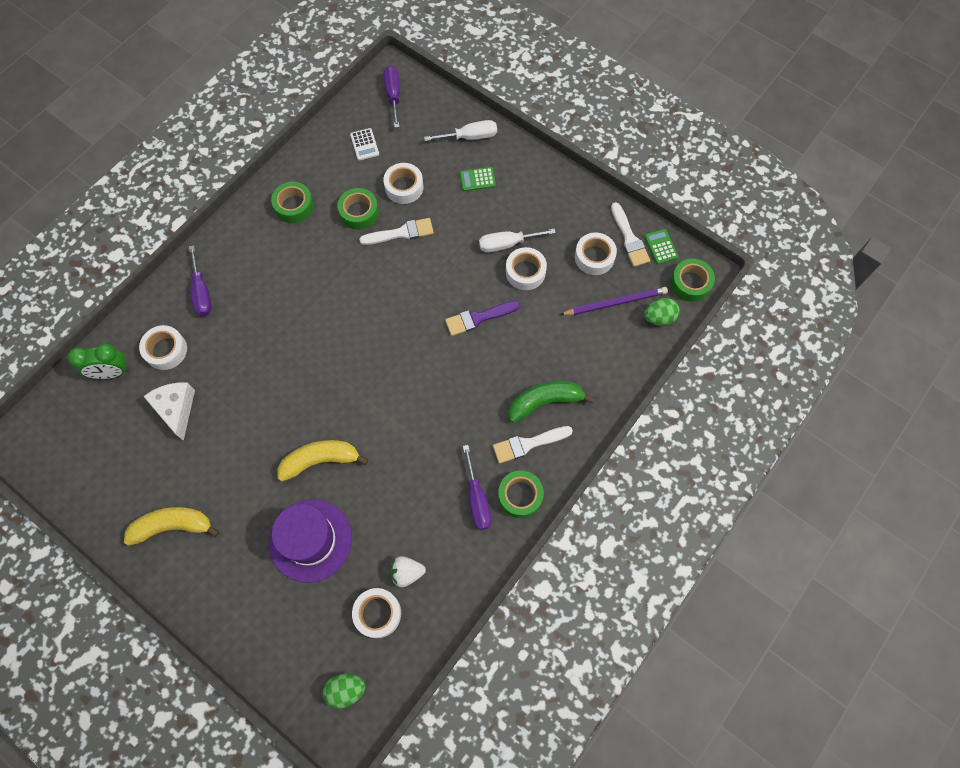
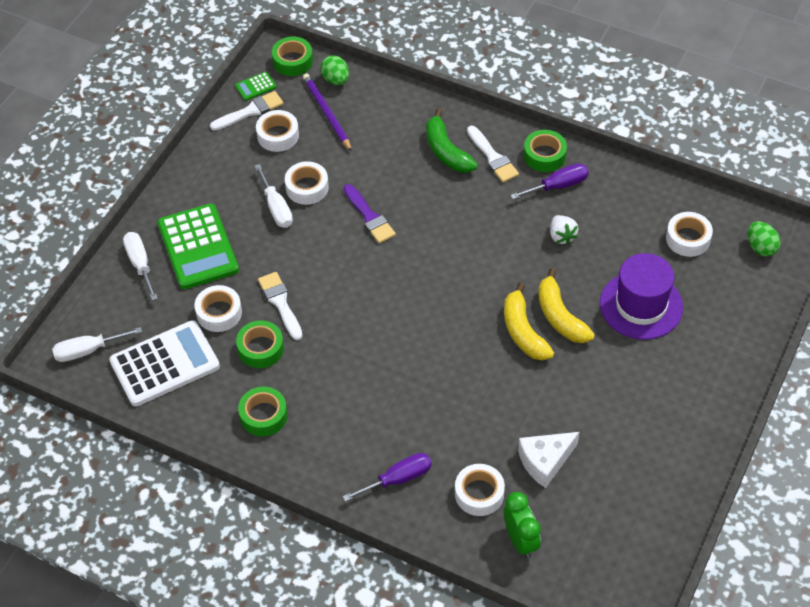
camera: 100 degrees left, 15 degrees down
yellow banana [124,507,219,546] -> yellow banana moved to [504,282,554,360]
white calculator [350,128,379,161] -> white calculator [109,320,220,406], size x2.34
purple screwdriver [383,66,400,128] -> white screwdriver [52,327,142,362]
white strawberry [390,556,426,587] -> white strawberry moved to [550,215,578,245]
green calculator [460,167,496,191] -> green calculator [157,203,239,289], size x2.34

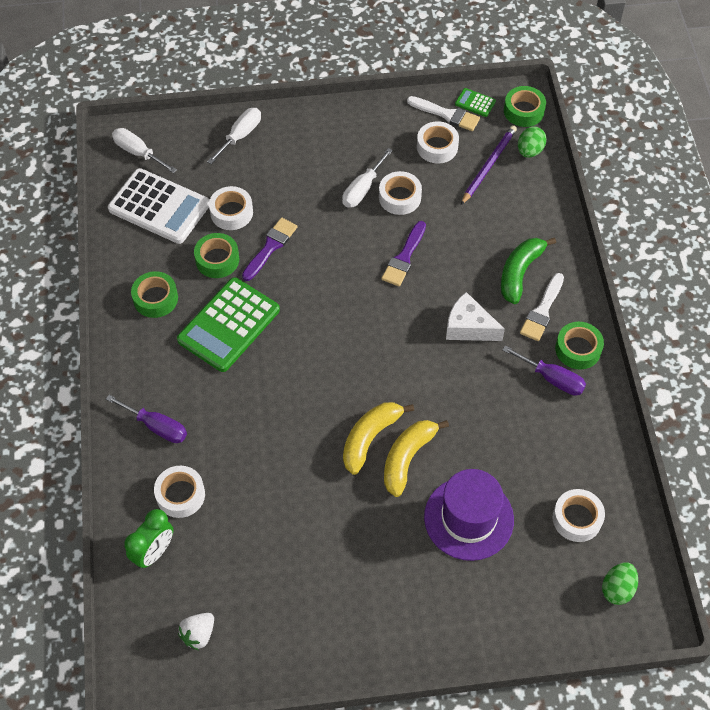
camera: 55 degrees right, 5 degrees up
green calculator [157,203,239,289] -> green calculator moved to [177,277,280,372]
white brush [258,272,303,340] -> purple brush [242,218,297,281]
white cheese [518,432,579,488] -> white cheese moved to [446,292,505,341]
white strawberry [550,215,578,245] -> white strawberry moved to [178,613,214,650]

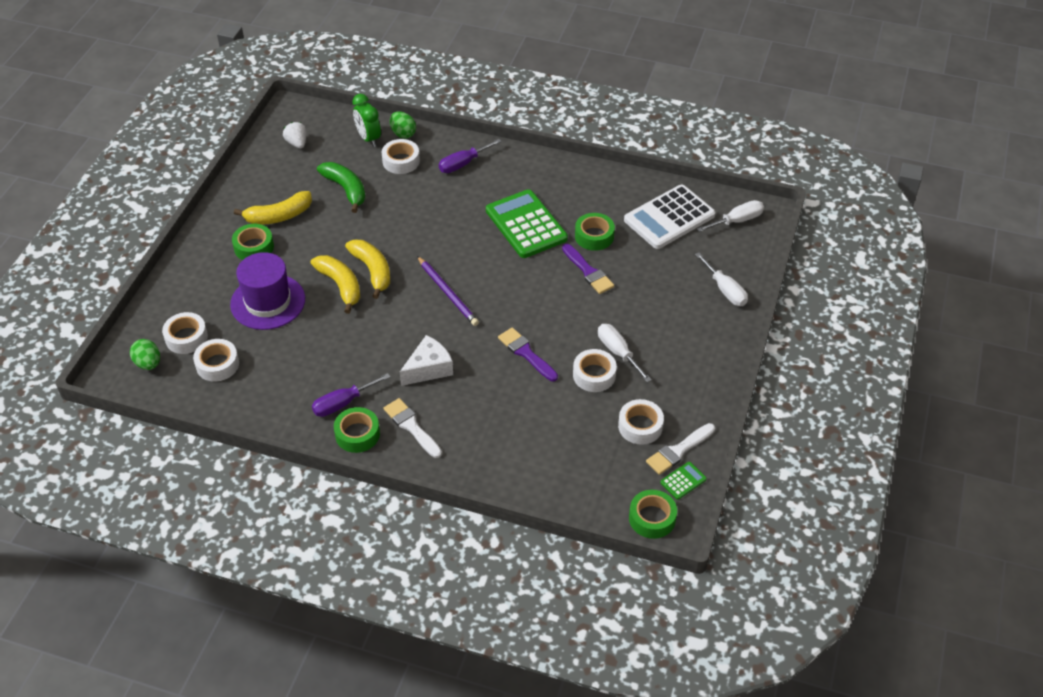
camera: 115 degrees right, 10 degrees down
green tape [131,271,178,318] -> green tape moved to [232,224,274,260]
white tape [209,186,253,230] -> white tape moved to [162,312,208,354]
purple pencil [461,125,517,205] -> purple pencil moved to [417,256,479,326]
green banana [501,237,556,304] -> green banana moved to [317,162,365,213]
green egg [518,126,547,158] -> green egg moved to [390,111,416,139]
none -> yellow banana [234,191,312,225]

